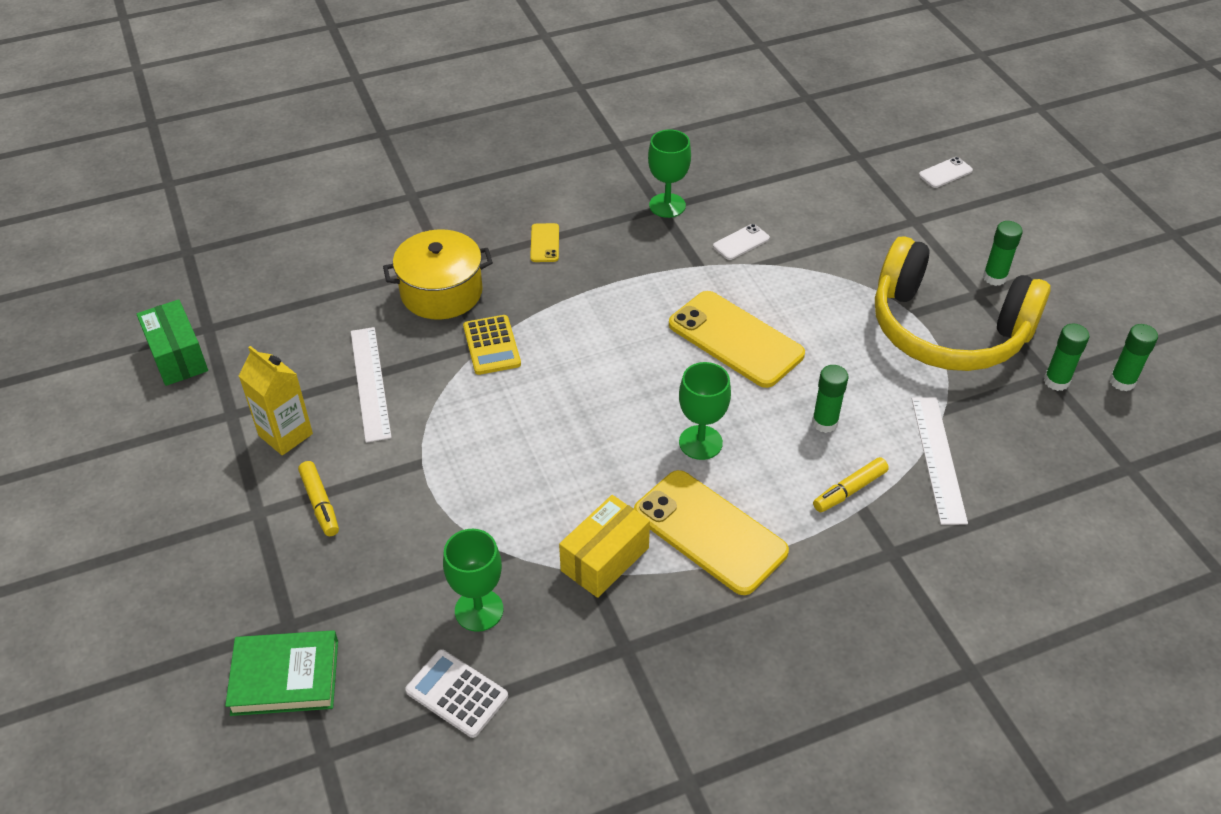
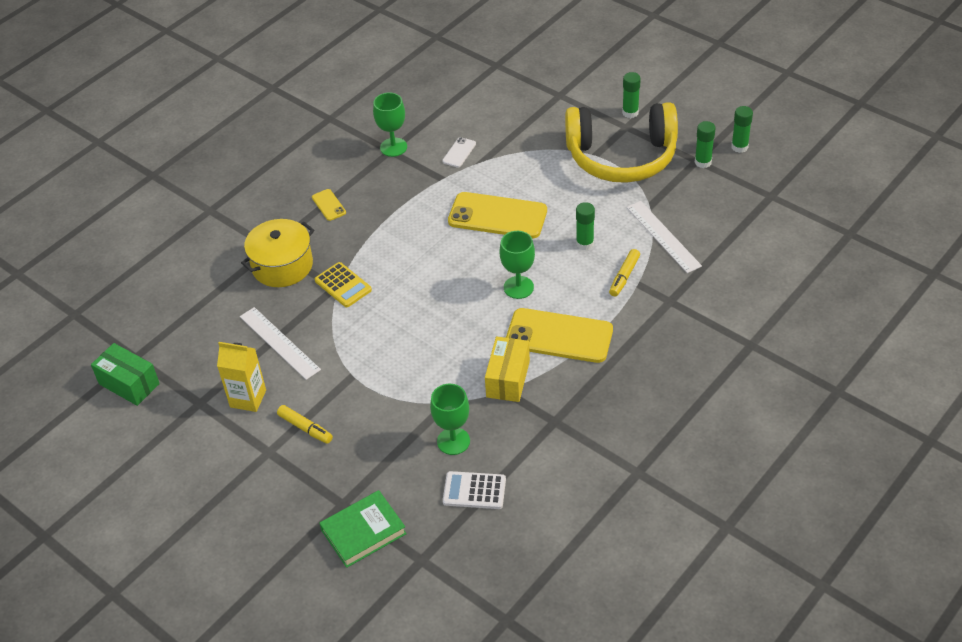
camera: 25 degrees left, 0 degrees up
white phone [919,157,973,188] -> none

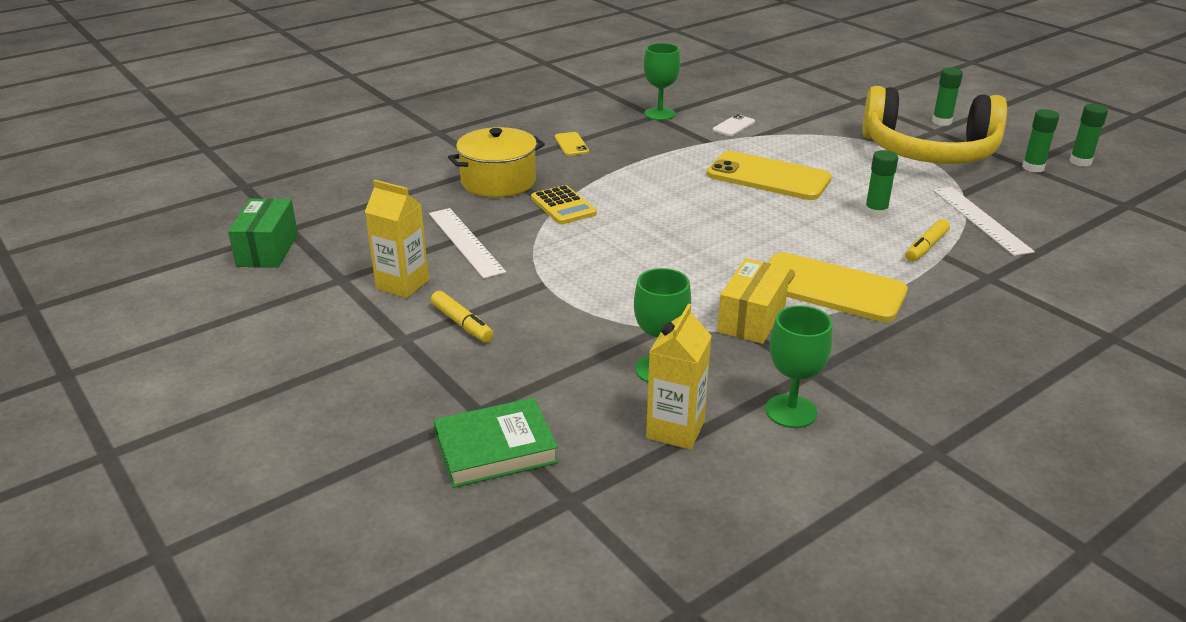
camera: 10 degrees right, 15 degrees down
green box [91,343,160,406] -> green box turned 45 degrees clockwise [228,198,298,268]
white calculator [443,471,506,509] -> yellow carton [646,304,711,450]
green goblet [500,231,535,299] -> green goblet moved to [765,305,833,428]

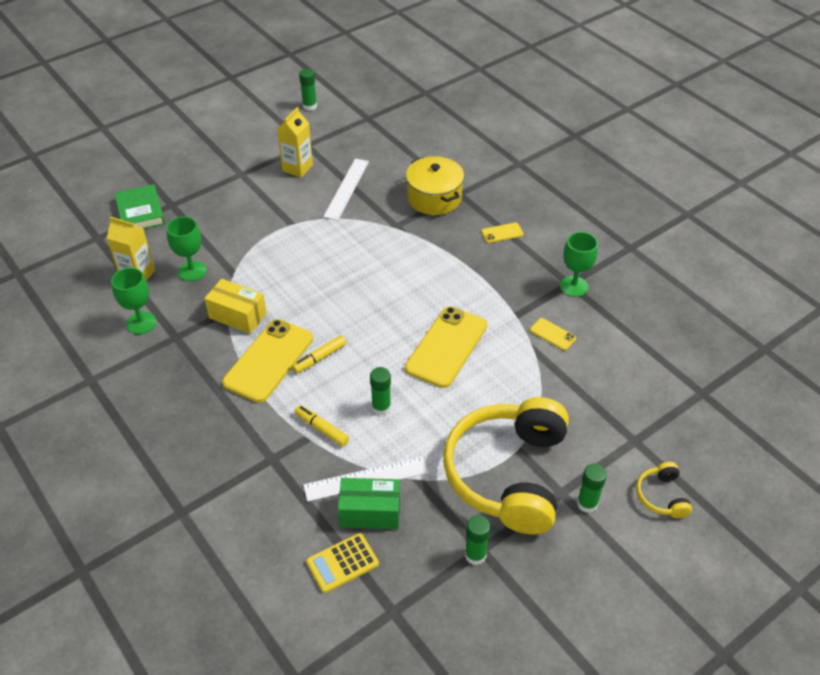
camera: 90 degrees right, 15 degrees up
green box [228,198,298,268] -> green box moved to [338,478,400,529]
white ruler [429,208,506,279] -> white ruler turned 45 degrees counterclockwise [323,158,369,220]
yellow marker [431,291,494,342] -> yellow marker moved to [292,335,346,373]
yellow calculator [531,185,597,224] -> yellow calculator moved to [306,533,379,593]
white phone [713,114,755,136] -> yellow phone [530,318,576,350]
green glue stick [1069,104,1108,167] -> green glue stick moved to [299,69,317,111]
none -> yellow headphones [636,462,692,518]

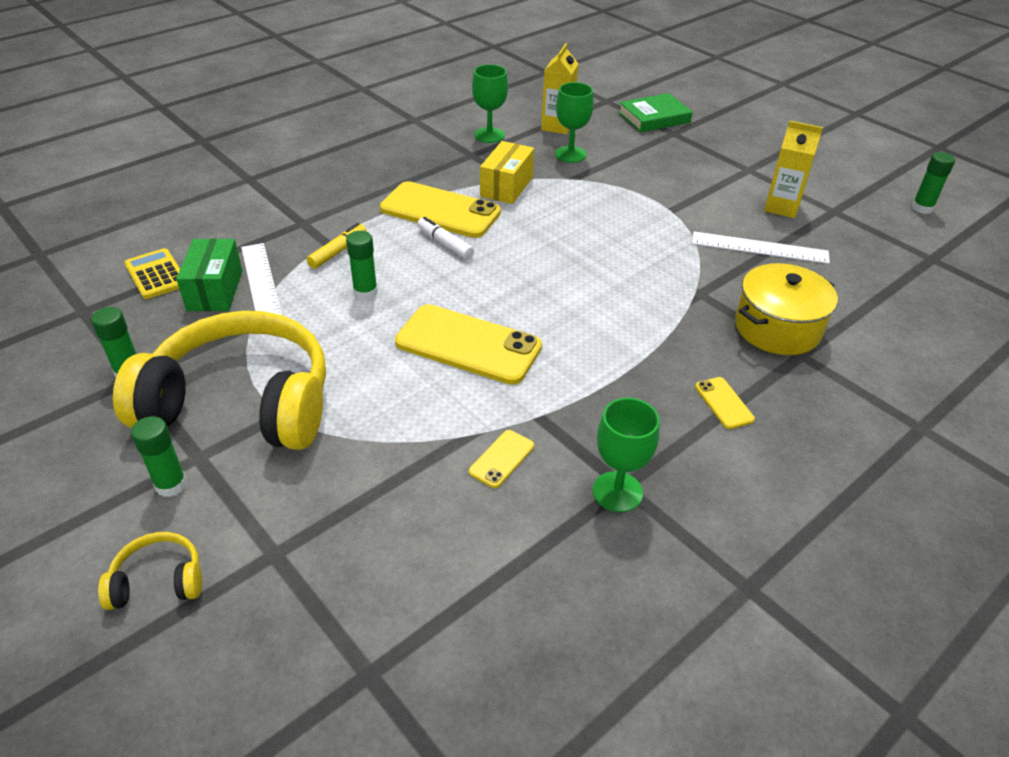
camera: 85 degrees right, 5 degrees down
yellow marker [292,335,346,373] -> white marker [417,217,474,259]

